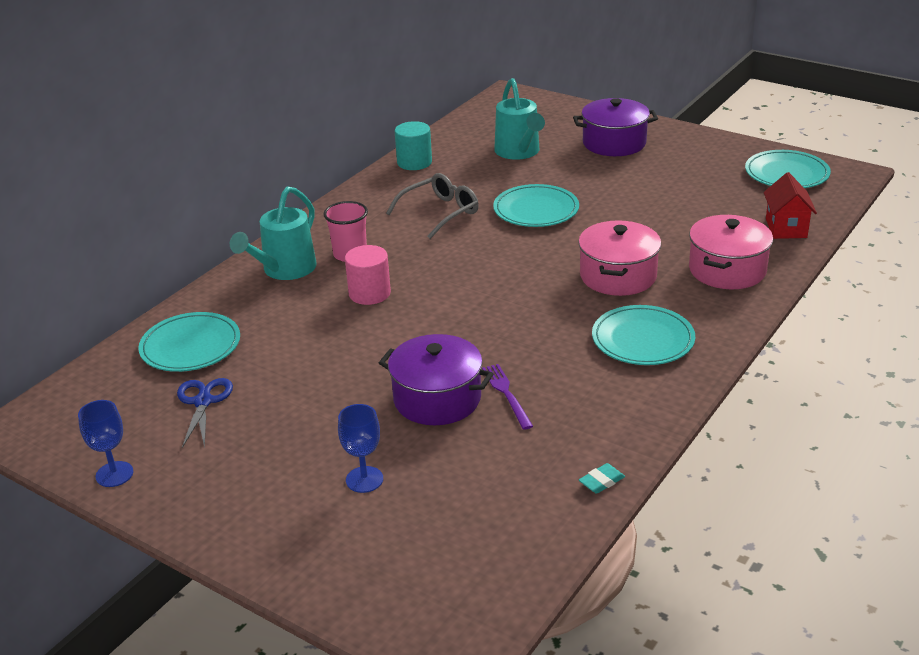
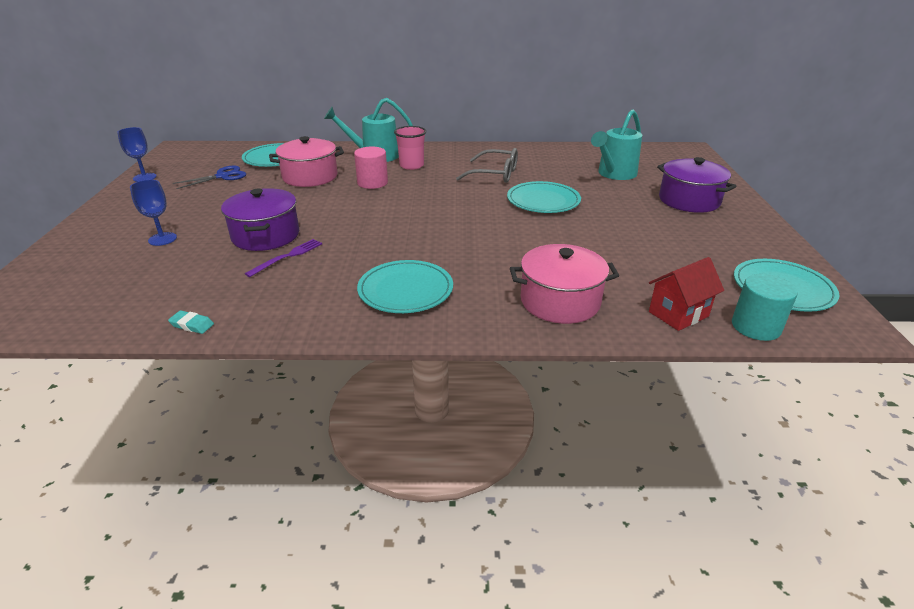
camera: 55 degrees right, 0 degrees up
turquoise cylinder [395,121,432,170] -> turquoise cylinder moved to [732,274,798,341]
pink pot [578,220,661,296] -> pink pot moved to [269,136,344,187]

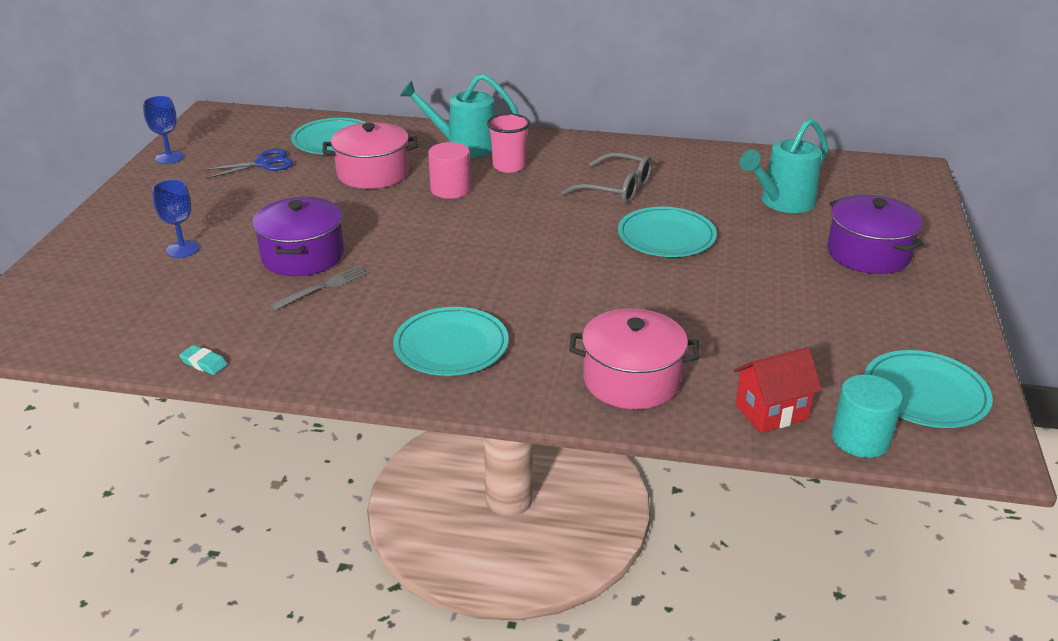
camera: 10 degrees right, 0 degrees up
purple fork [245,239,322,277] -> grey fork [270,266,368,310]

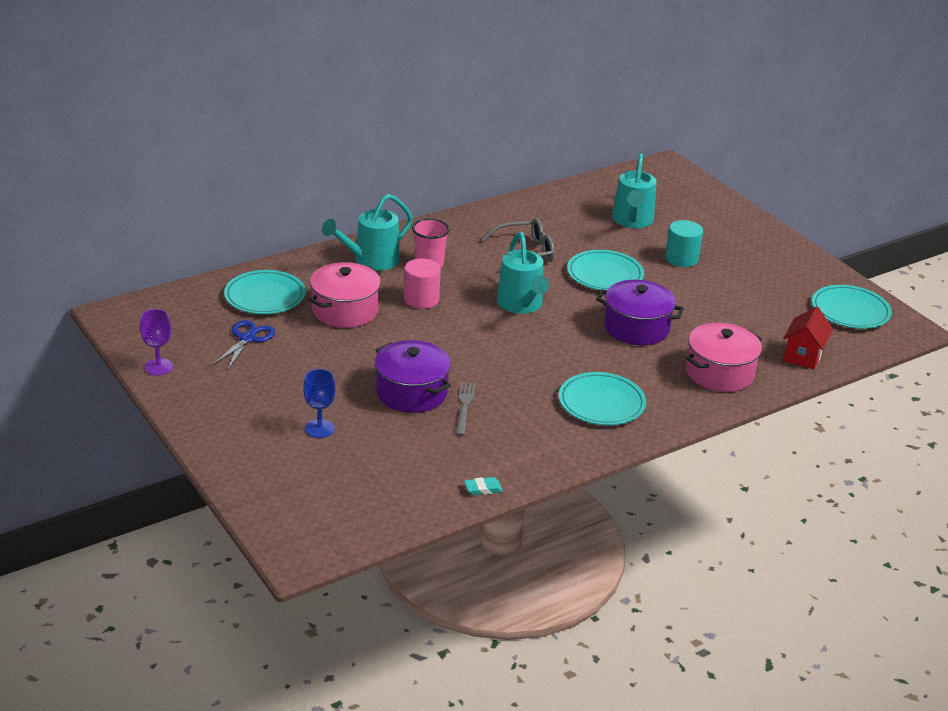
camera: 45 degrees left, 0 degrees up
blue goblet [143,96,184,164] -> purple goblet [140,309,173,376]
purple pot [827,195,924,274] -> purple pot moved to [596,280,684,345]
turquoise cylinder [832,375,903,458] -> turquoise cylinder moved to [665,220,703,267]
none -> turquoise watering can [496,232,549,314]

